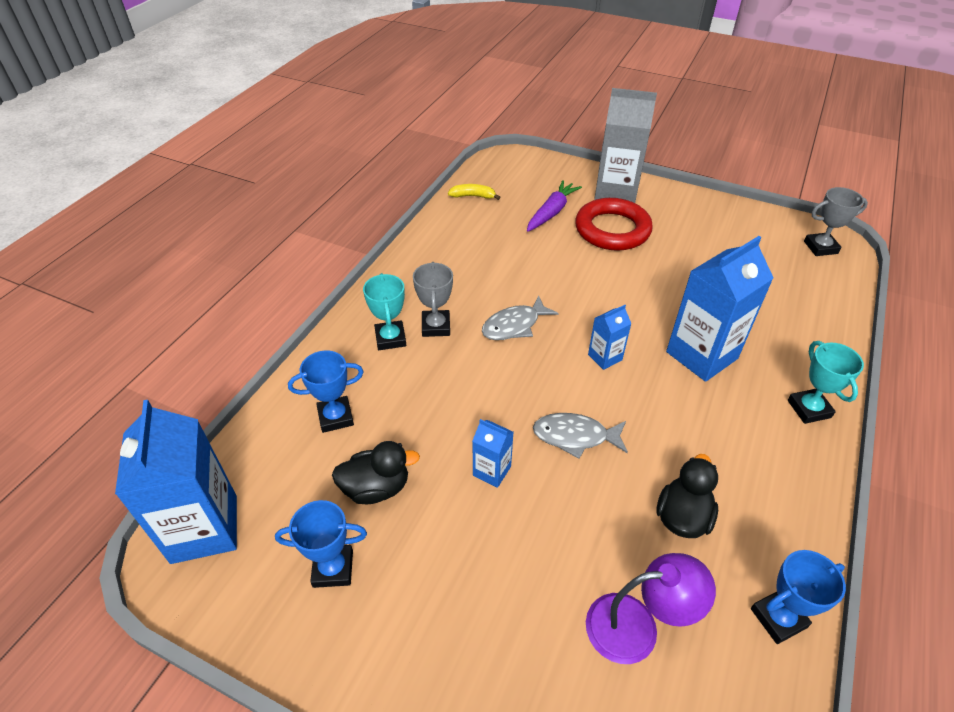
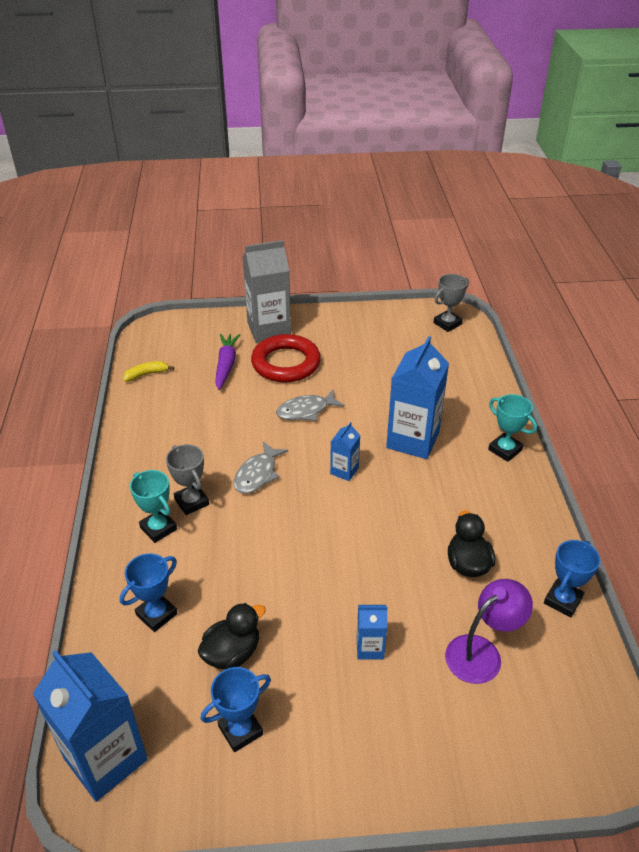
camera: 30 degrees left, 5 degrees down
blue carton [472,419,513,488] -> blue carton moved to [357,605,387,659]
grey fish [533,413,628,459] -> grey fish moved to [276,390,345,421]

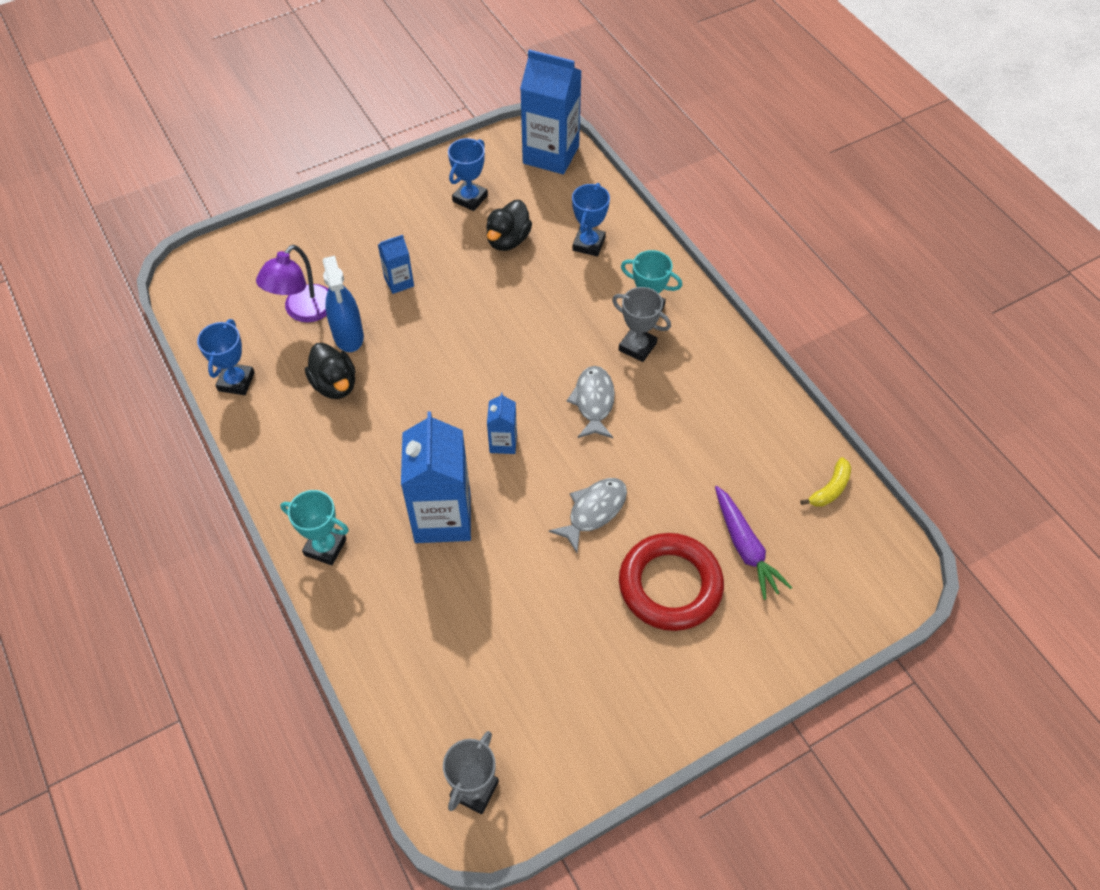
camera: 155 degrees right, 15 degrees up
grey carton [243,240,291,343] -> none
none -> blue spray bottle [322,256,364,352]

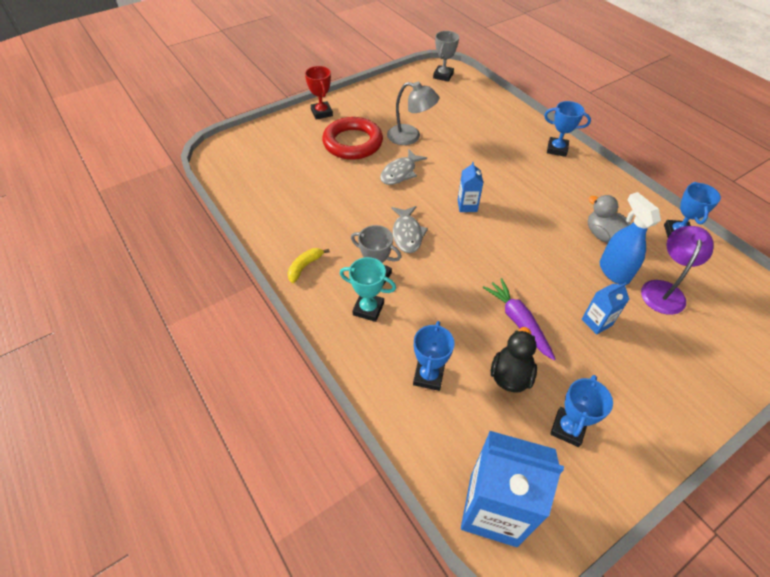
camera: 175 degrees right, 5 degrees down
turquoise trophy [280,490,349,566] -> blue trophy [544,101,591,157]
black duck [305,343,355,399] -> grey duck [588,195,631,243]
blue carton [401,411,471,543] -> none
purple carrot [715,486,792,600] -> purple carrot moved to [483,278,555,360]
yellow banana [800,457,851,507] -> yellow banana moved to [287,248,330,283]
none -> red trophy [305,66,333,120]
none -> grey lamp [387,82,439,145]

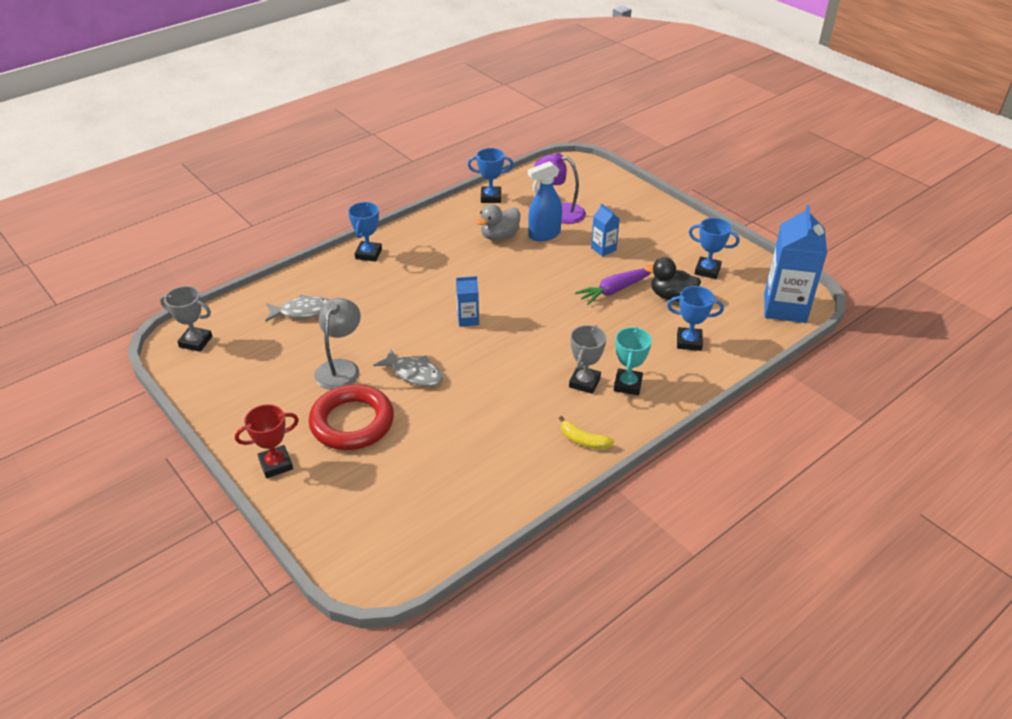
camera: 95 degrees left, 10 degrees down
grey fish [391,206,428,253] -> grey fish moved to [265,295,330,322]

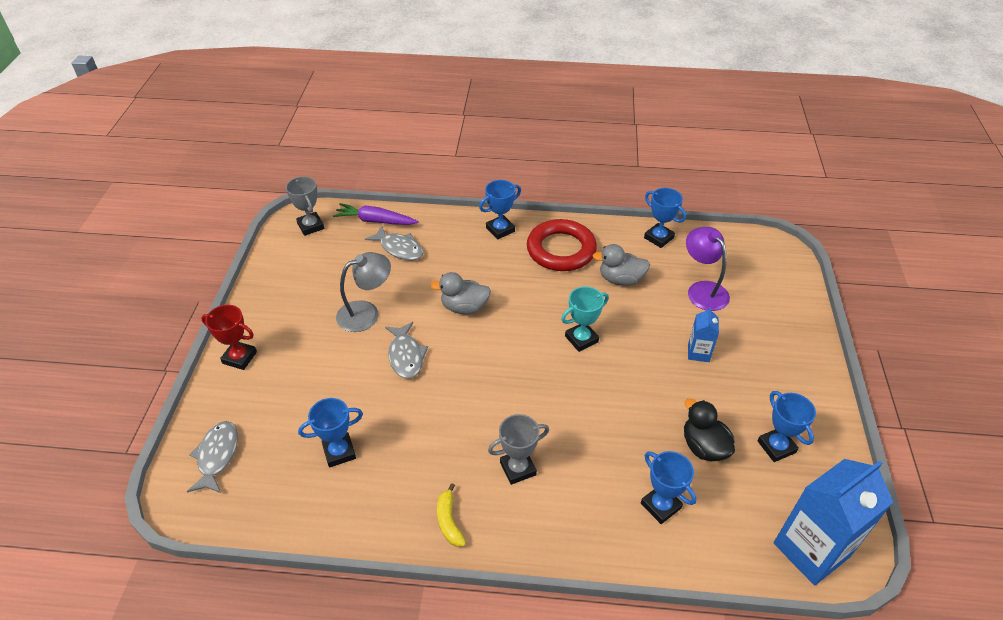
camera: 45 degrees right, 5 degrees up
red ring [309,384,394,450] -> red ring moved to [527,219,597,271]
blue carton [456,276,479,327] -> none
blue spray bottle [528,161,562,241] -> none
purple carrot [575,268,651,305] -> purple carrot moved to [333,203,419,225]
turquoise trophy [614,327,652,395] -> turquoise trophy moved to [561,286,609,352]
none -> grey fish [187,421,238,493]
none -> blue trophy [298,398,363,468]
none -> grey duck [430,272,491,314]

